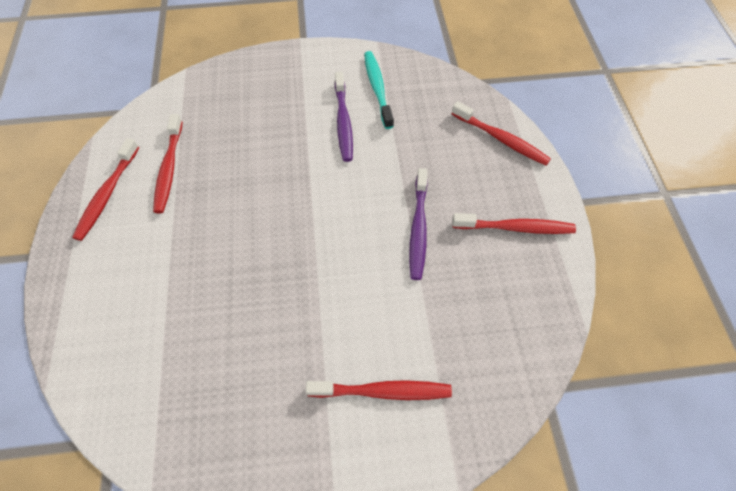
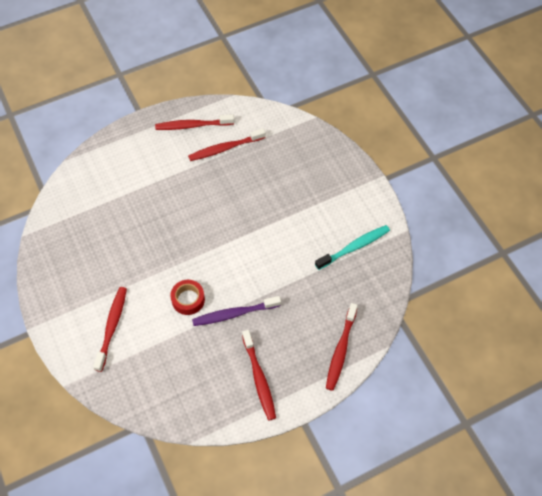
camera: 70 degrees right, 0 degrees up
red toothbrush [306,380,452,400] -> red toothbrush turned 150 degrees counterclockwise [93,287,127,372]
purple toothbrush [335,72,353,162] -> none
none -> red tape [170,280,205,315]

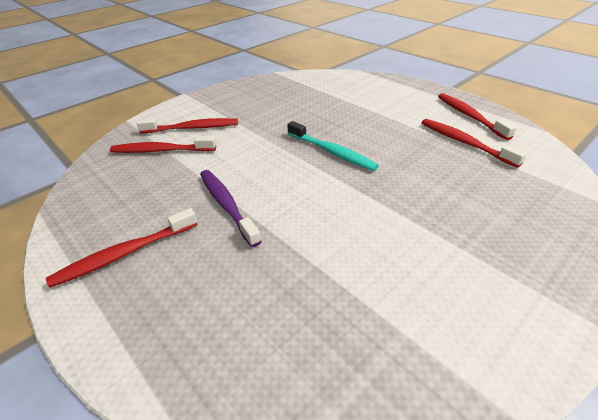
camera: 75 degrees right, 20 degrees down
red tape [170,280,205,315] -> none
turquoise toothbrush [315,225,390,270] -> turquoise toothbrush moved to [287,121,379,171]
red toothbrush [326,303,358,391] -> red toothbrush moved to [110,136,216,153]

